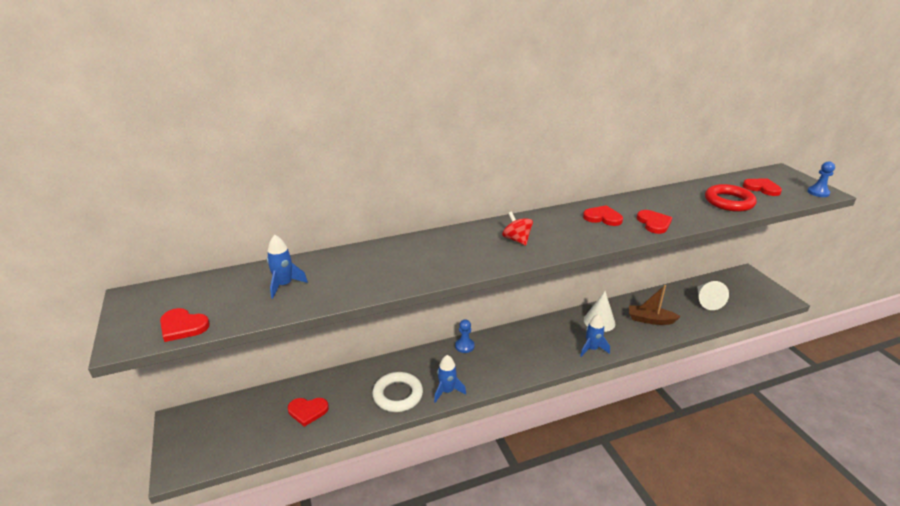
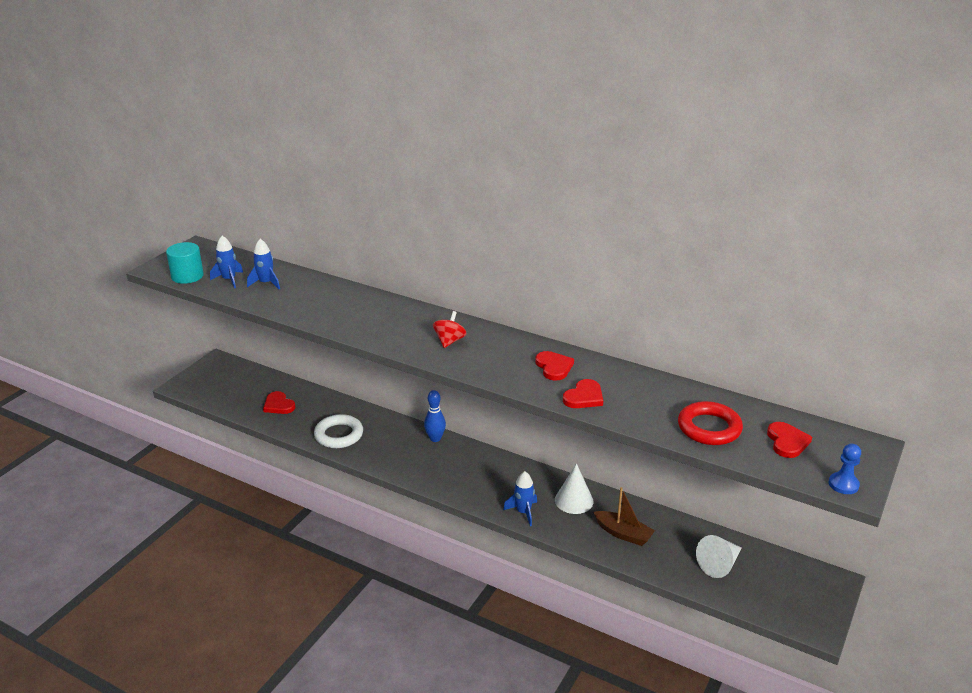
camera: 50 degrees right, 0 degrees up
red heart [160,308,210,342] -> turquoise cylinder [166,242,204,284]
blue rocket [434,355,466,403] -> blue rocket moved to [210,236,243,288]
blue pawn [455,319,475,353] -> blue bowling pin [424,390,446,442]
brown boat [629,285,681,325] -> brown boat turned 150 degrees clockwise [593,487,655,546]

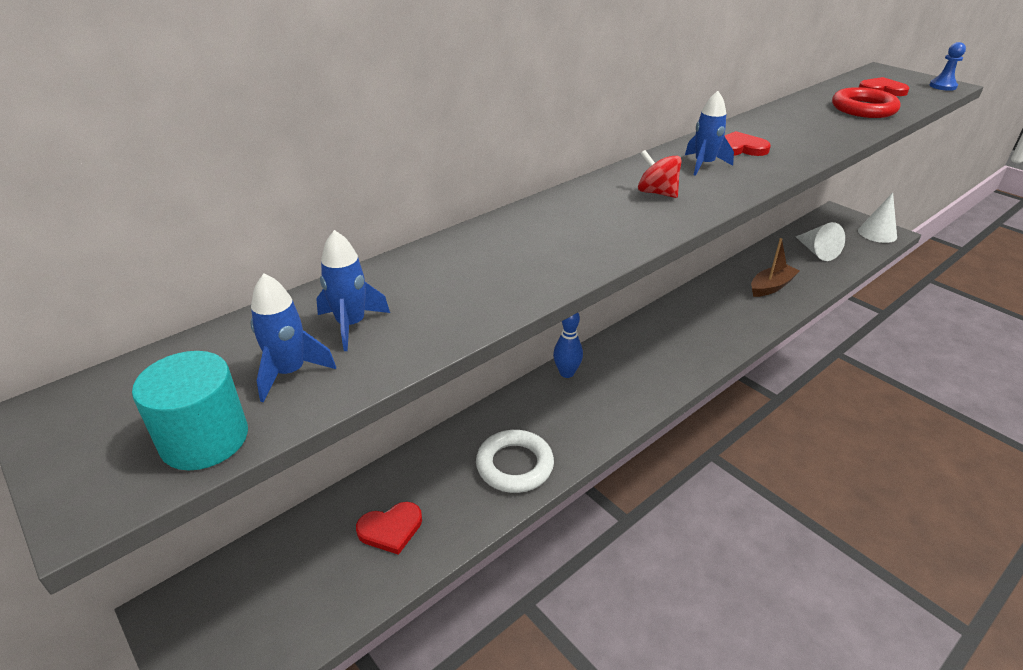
camera: 70 degrees left, 5 degrees up
blue rocket [503,471,537,526] -> blue rocket moved to [685,91,734,176]
white cone [555,463,593,514] -> white cone moved to [858,193,897,243]
red heart [563,379,603,408] -> none

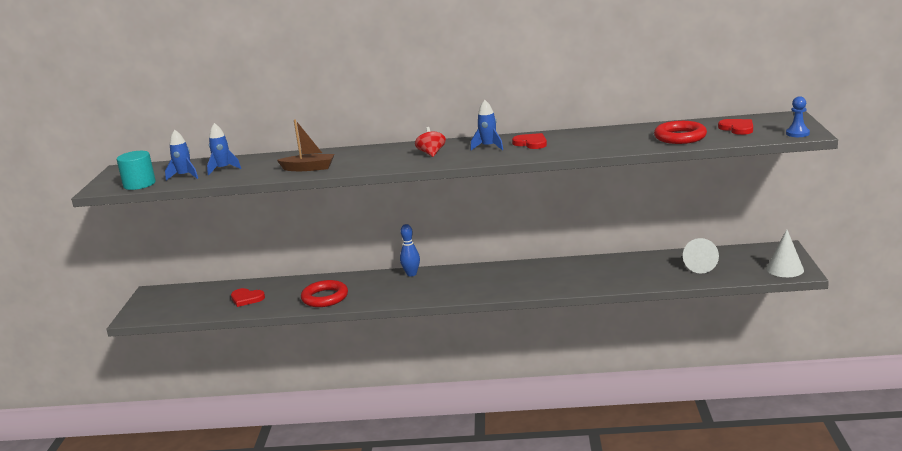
camera: 45 degrees right, 15 degrees down
white ring [476,430,554,493] -> red ring [301,280,348,307]
brown boat [751,238,799,297] -> brown boat moved to [277,119,335,171]

